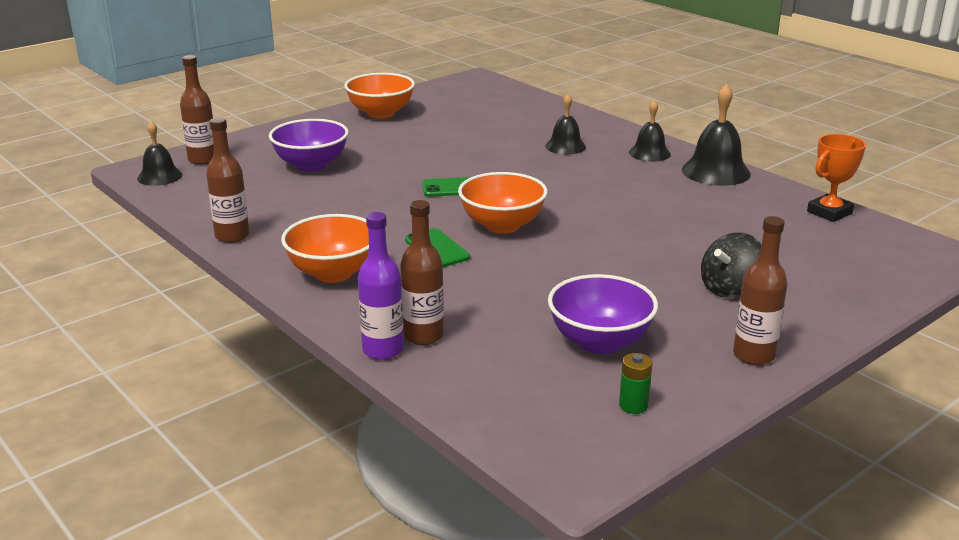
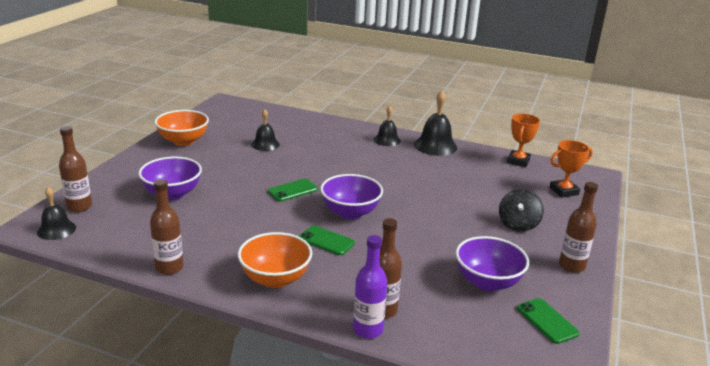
camera: 30 degrees left, 0 degrees up
orange bowl [458,172,548,234] -> purple bowl [320,174,383,219]
black bell [545,94,586,154] -> black bell moved to [251,109,280,151]
green battery [619,353,653,414] -> green phone [517,298,580,344]
none -> orange trophy [549,140,593,198]

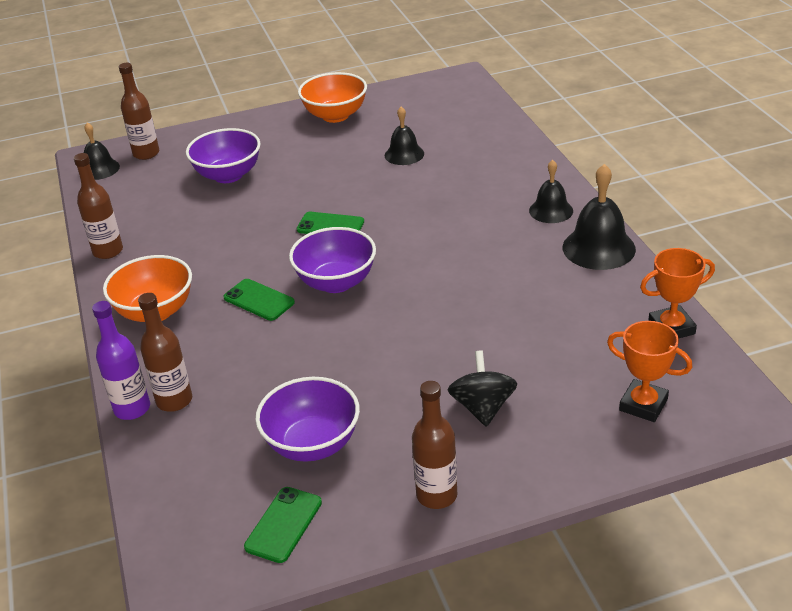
camera: 55 degrees right, 10 degrees up
green phone [299,225,355,255] -> green phone turned 45 degrees counterclockwise [223,279,295,321]
black spinning top [499,189,544,232] -> black spinning top turned 105 degrees clockwise [448,351,517,427]

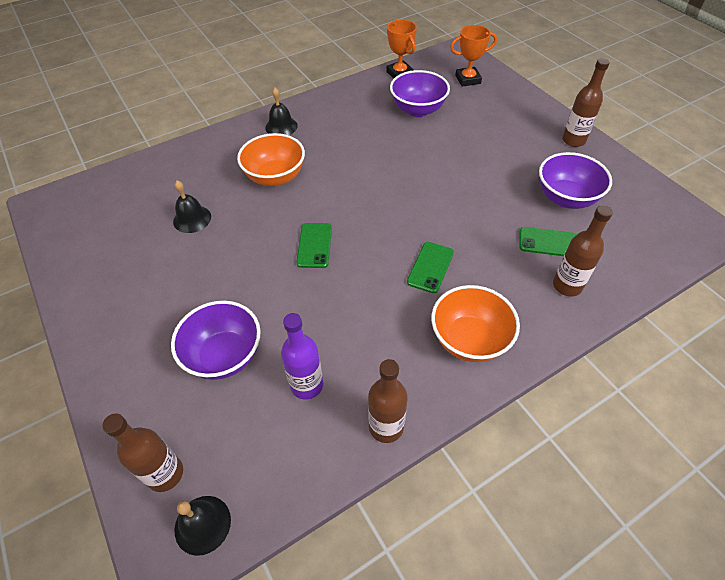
camera: 105 degrees left, 15 degrees up
purple bottle [92,301,150,420] -> purple bottle moved to [281,313,323,400]
green phone [244,487,322,563] -> green phone moved to [519,227,577,256]
purple bowl [289,227,376,293] -> purple bowl moved to [390,70,450,117]
orange bowl [298,72,367,123] -> orange bowl moved to [237,133,305,186]
black spinning top [448,351,517,427] -> none
black bell [563,164,636,270] -> none
orange trophy [607,321,692,422] -> orange trophy turned 60 degrees clockwise [450,25,497,87]

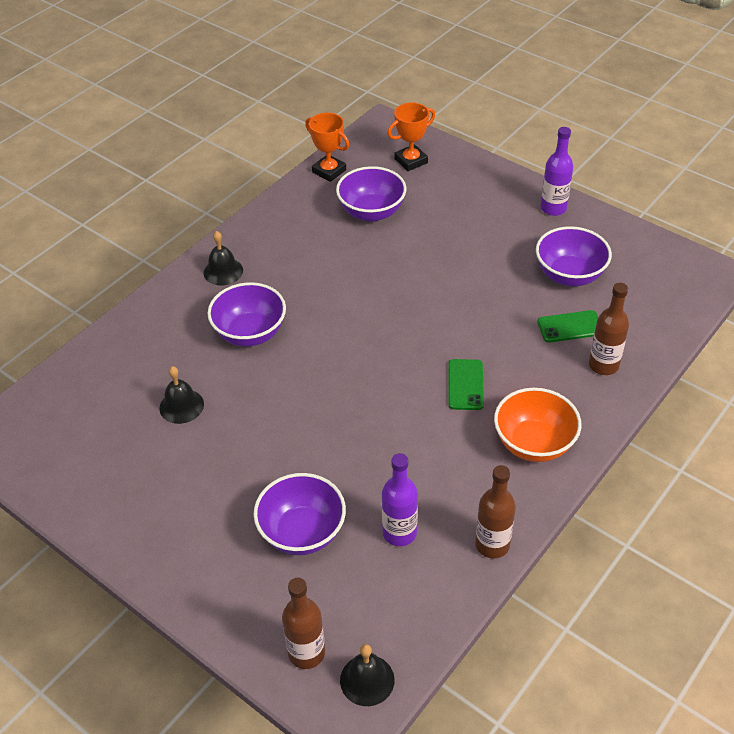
camera: 20 degrees left, 5 degrees down
orange bowl [237,133,305,186] -> purple bowl [207,282,286,347]
green phone [296,223,332,268] -> none
brown bottle [562,58,610,147] -> purple bottle [541,127,573,216]

